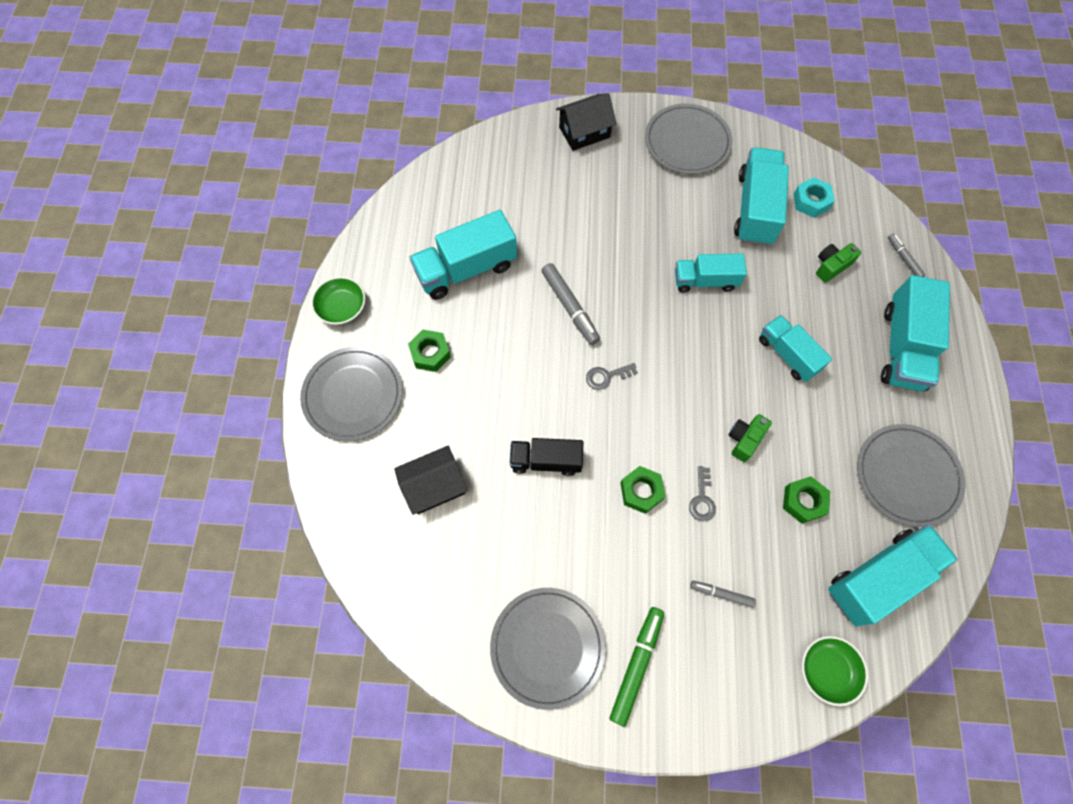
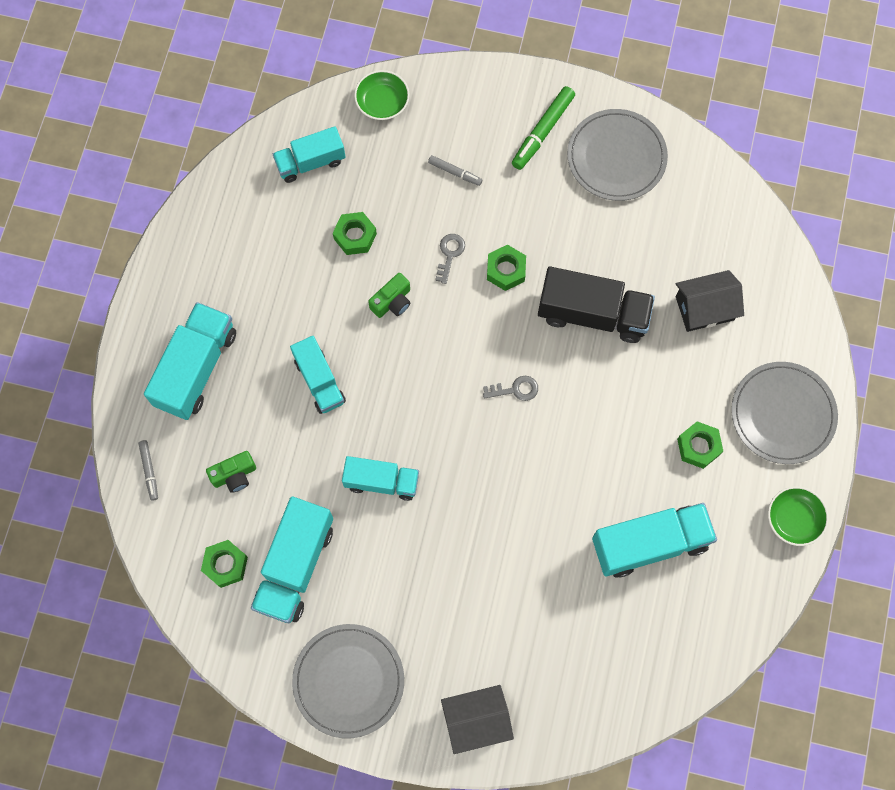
camera: 170 degrees left, 5 degrees up
black truck [509,438,583,476] -> black truck [538,266,655,343], size x1.55
grey marker [541,263,600,345] -> none
turquoise nut [794,177,835,218] -> green nut [201,540,248,588]
turquoise truck [828,525,958,626] -> turquoise truck [273,126,345,183], size x0.65
grey plate [857,424,965,527] -> none

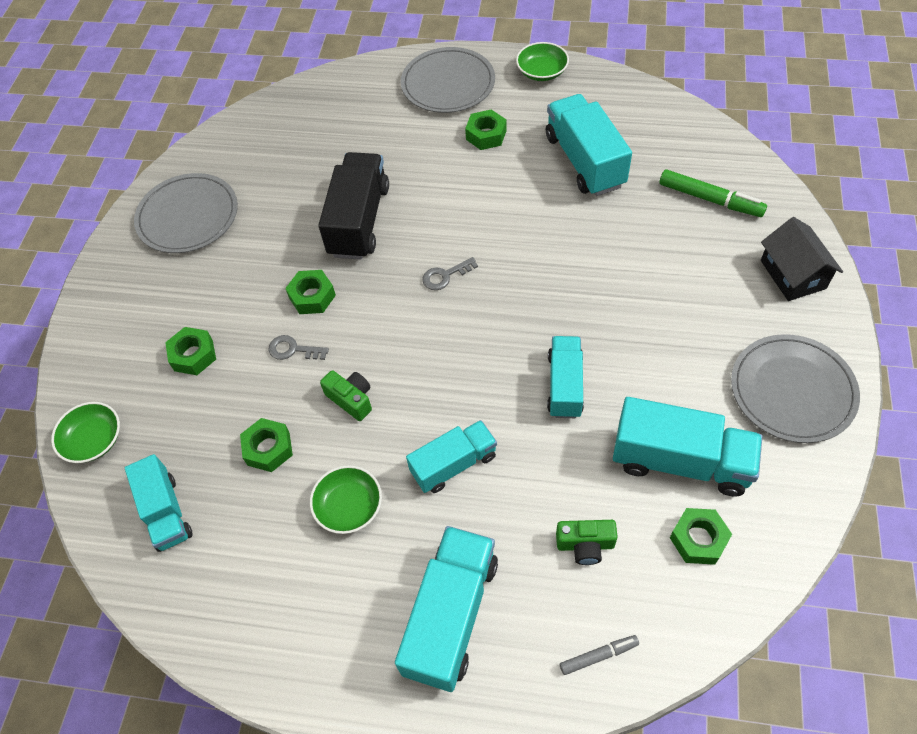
camera: 90 degrees left, 15 degrees down
turquoise truck [144,302,236,420] -> turquoise truck turned 90 degrees clockwise [395,526,498,692]
green camera [206,451,256,493] -> green camera turned 120 degrees clockwise [556,520,618,565]
grey marker [428,155,482,186] -> green nut [165,327,216,375]
grey key [483,376,538,401] -> grey key turned 105 degrees counterclockwise [422,257,478,290]
green marker [512,86,575,170] -> green marker moved to [659,169,767,217]
black house [676,270,744,332] -> none
none -> green bowl [310,465,382,534]

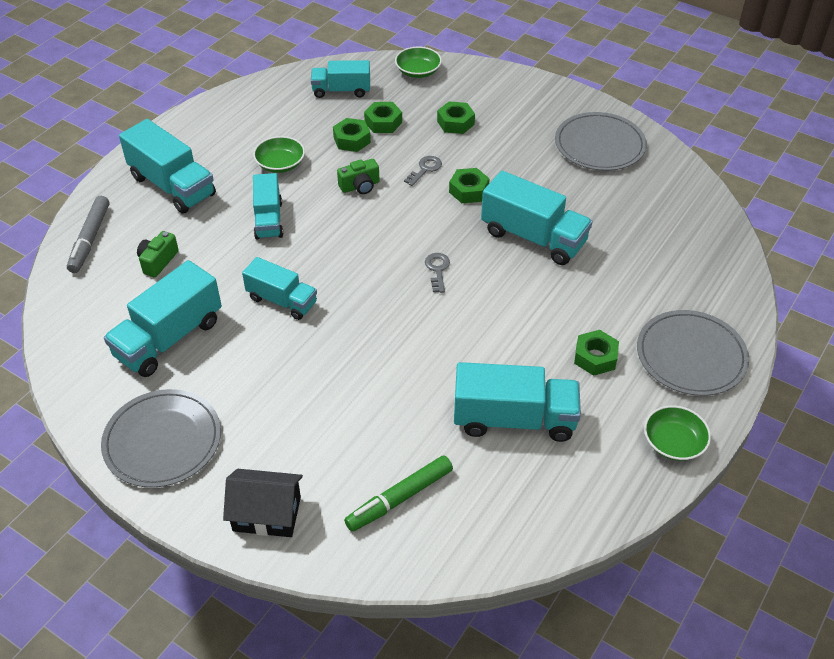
camera: 110 degrees right, 10 degrees down
black truck [318,152,389,260] -> turquoise truck [481,171,592,265]
grey marker [560,635,639,675] -> grey marker [67,196,109,273], size x1.74
green nut [670,508,732,565] -> green nut moved to [364,102,402,133]

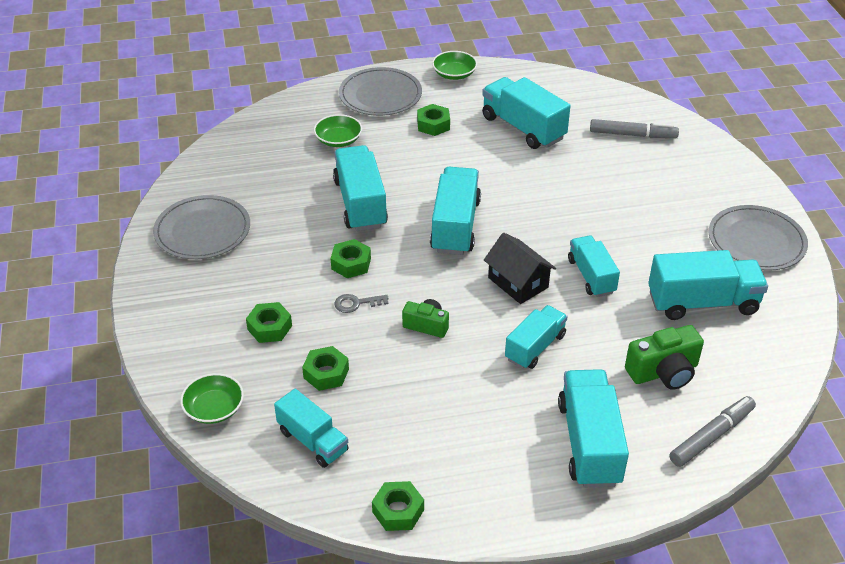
camera: 135 degrees left, 5 degrees down
green camera [137,231,179,277] -> green camera [625,325,704,390], size x1.55
black house [223,469,303,537] -> black house moved to [484,233,556,304]
green bowl [253,136,305,173] -> green bowl moved to [314,114,362,147]
green nut [333,118,371,152] -> green nut moved to [372,481,424,531]
green marker [344,455,453,532] -> grey marker [590,119,679,139]
grey key [425,253,450,293] -> turquoise truck [430,167,481,255]

